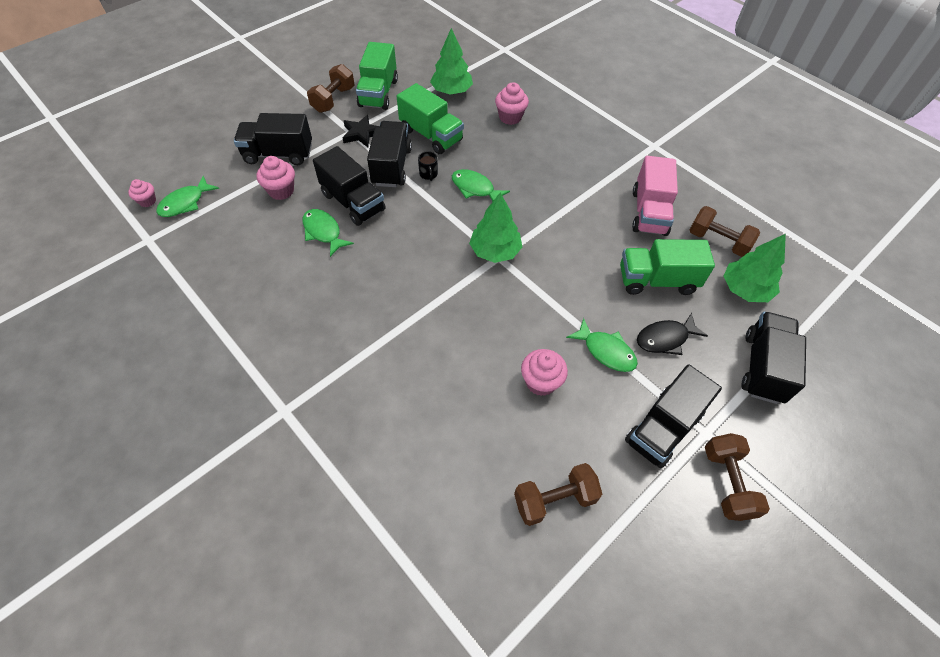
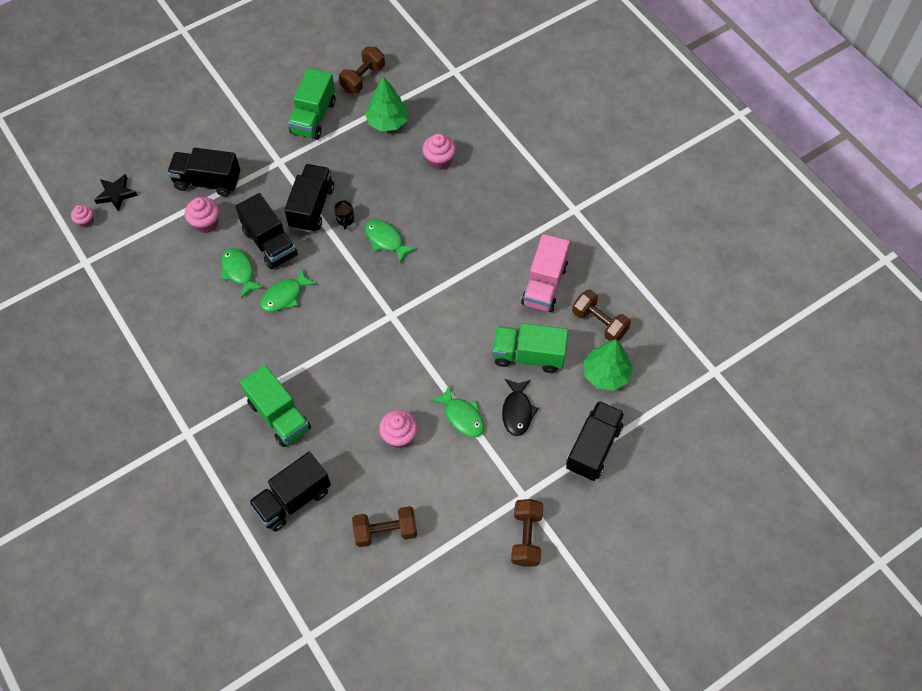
camera: 10 degrees right, 5 degrees up
green fish [156,176,219,217] -> green fish moved to [260,268,317,312]
brown dumbbell [307,64,355,113] -> brown dumbbell moved to [339,47,385,94]
black star [343,115,380,147] -> black star moved to [94,174,138,212]
green truck [397,83,464,154] -> green truck moved to [240,365,311,447]
green tree [469,193,522,263] -> none
black truck [625,364,722,468] -> black truck moved to [249,452,331,532]
black fish [637,312,708,355] -> black fish turned 75 degrees counterclockwise [502,379,539,436]

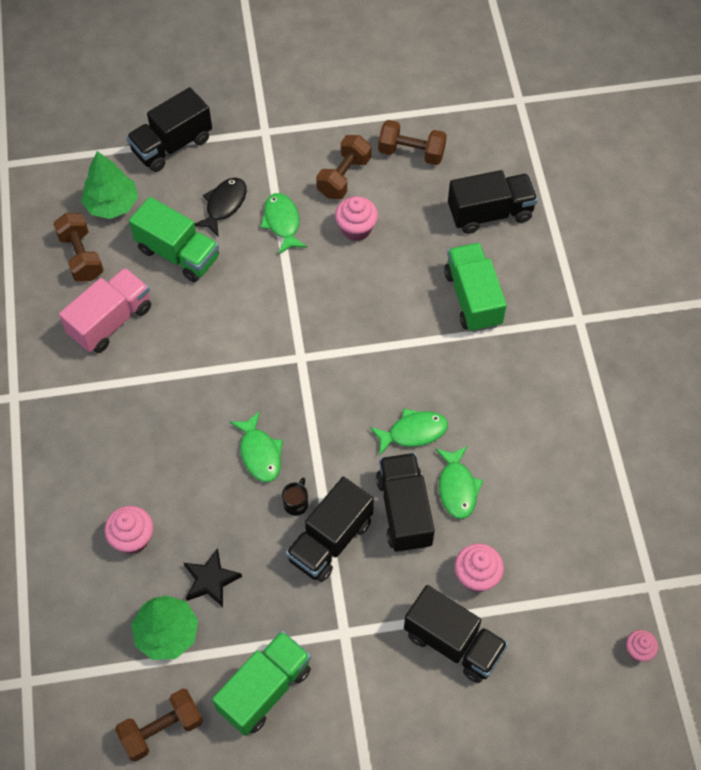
camera: 155 degrees left, 0 degrees up
black star [94,174,138,212] -> black star moved to [184,548,242,607]
brown dumbbell [511,499,543,567] -> brown dumbbell moved to [316,135,371,199]

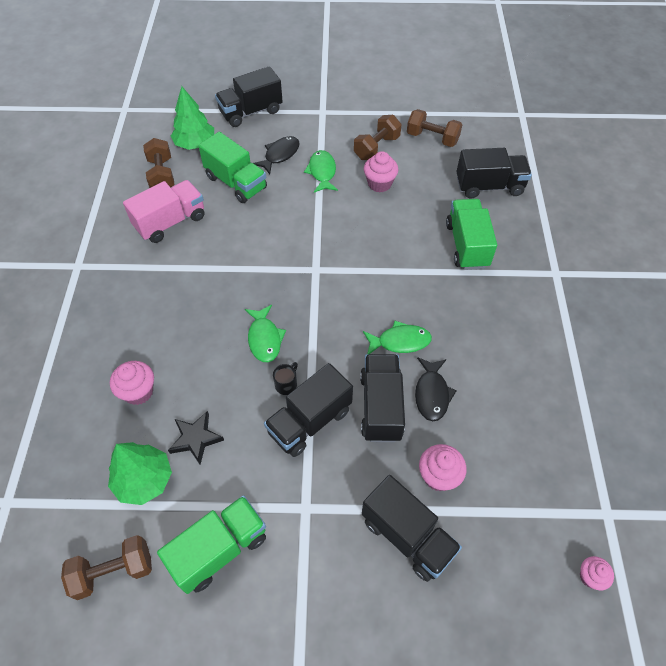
camera: 10 degrees right, 5 degrees down
green fish [435,446,483,519] -> black fish [415,357,456,421]

